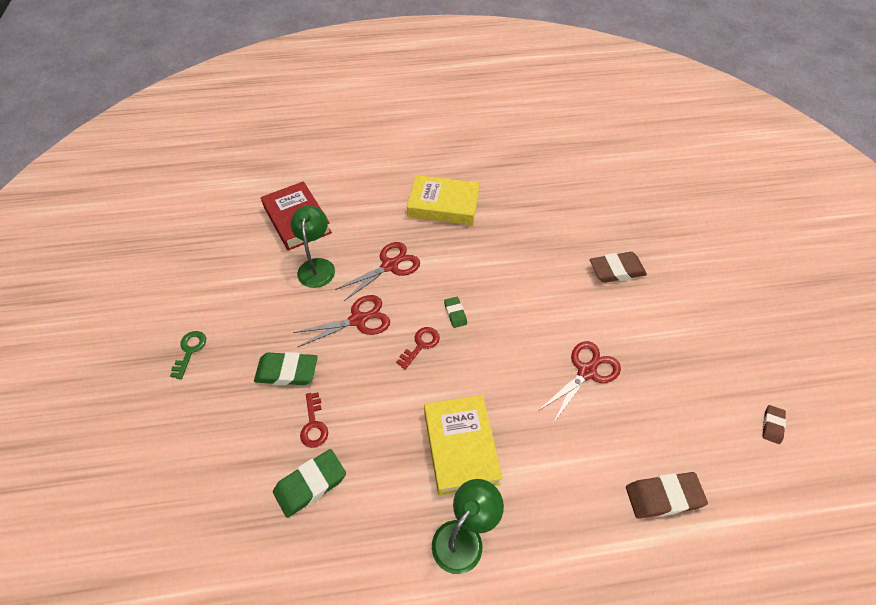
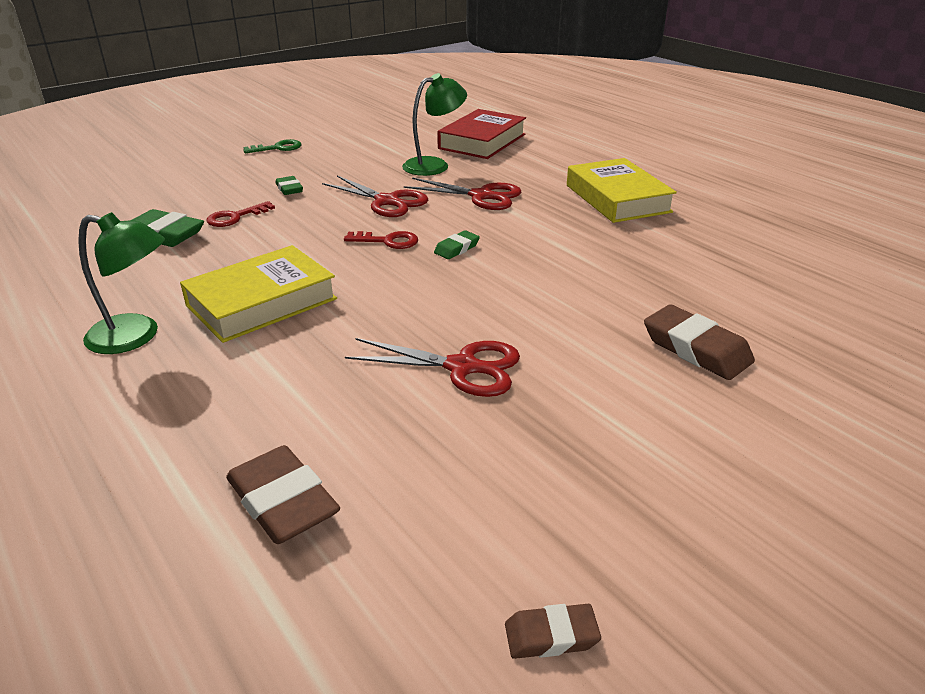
camera: 60 degrees right, 20 degrees down
green eraser [254,352,318,385] -> green eraser [276,176,303,195], size x0.55

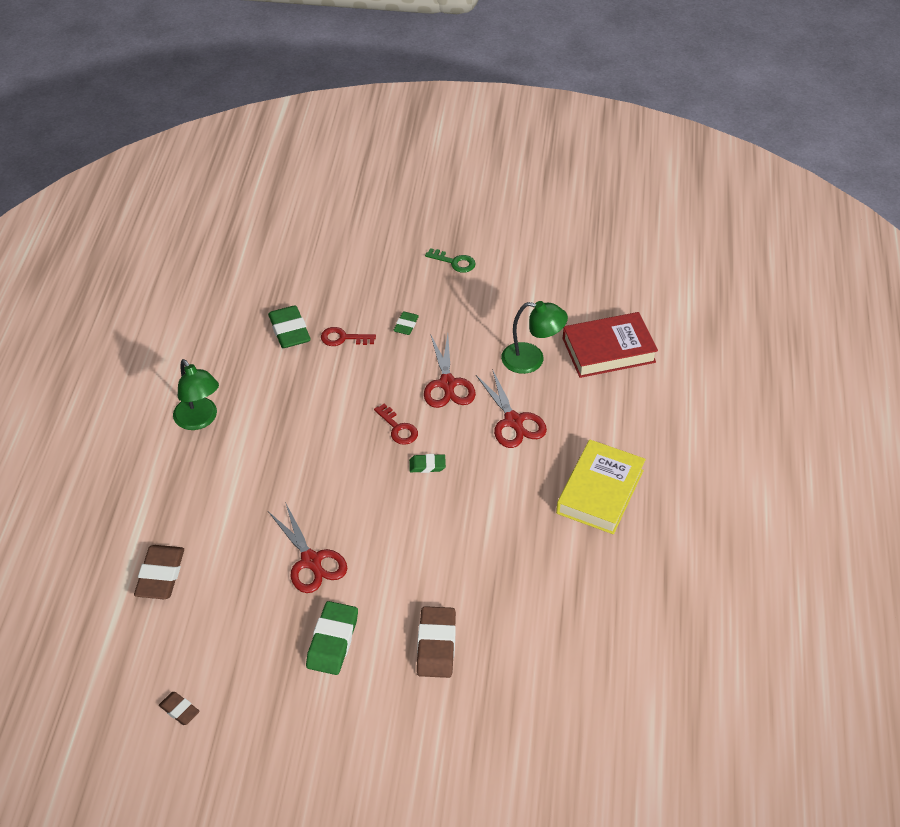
camera: 45 degrees right, 15 degrees up
yellow book [180,245,337,343] -> none
none -> green eraser [306,601,358,675]

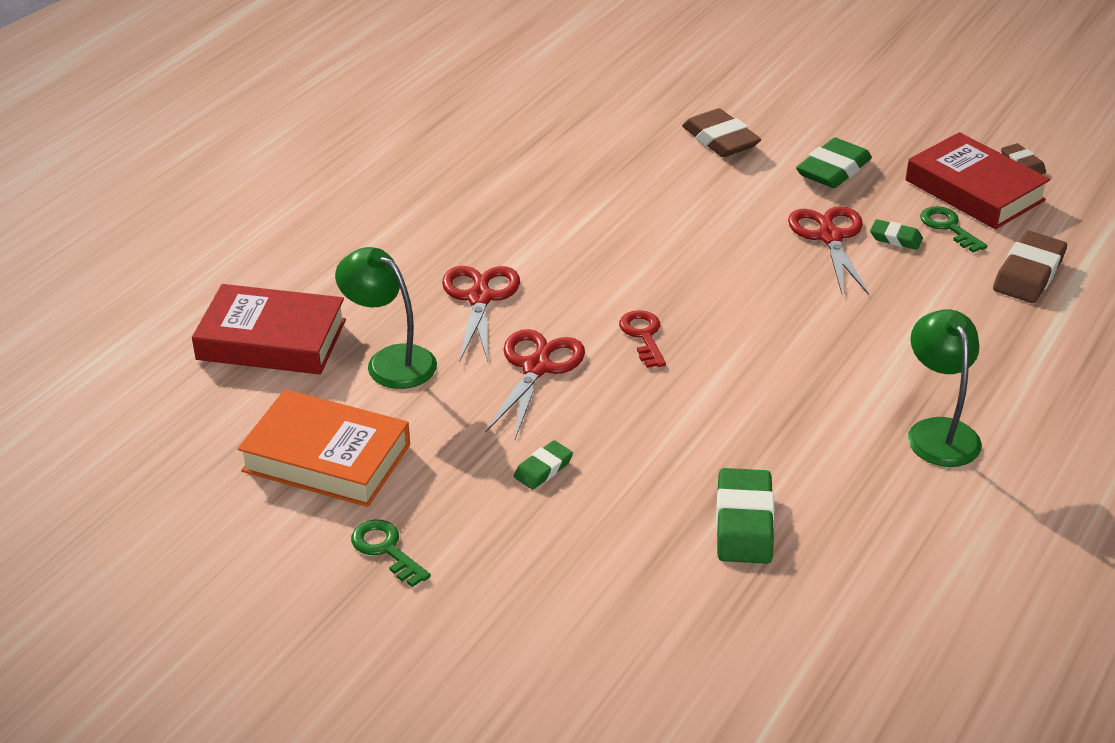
camera: 155 degrees left, 10 degrees down
red key [321,327,376,346] -> none
green eraser [409,454,446,473] -> green eraser moved to [870,219,923,250]
brown eraser [417,606,456,678] -> brown eraser turned 60 degrees counterclockwise [682,108,761,157]
yellow book [556,440,646,534] -> none
none -> orange book [238,389,410,507]
none -> red book [905,132,1050,229]
none -> green key [920,206,987,252]

